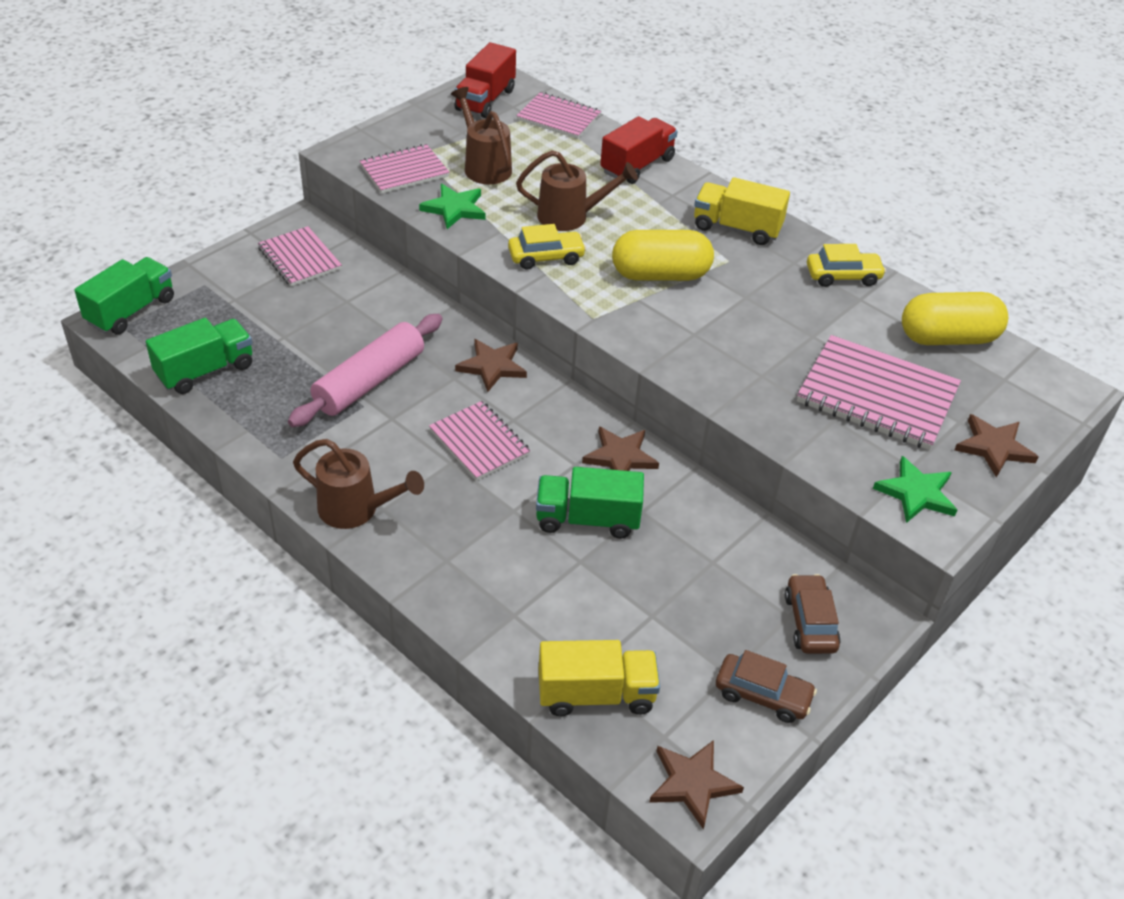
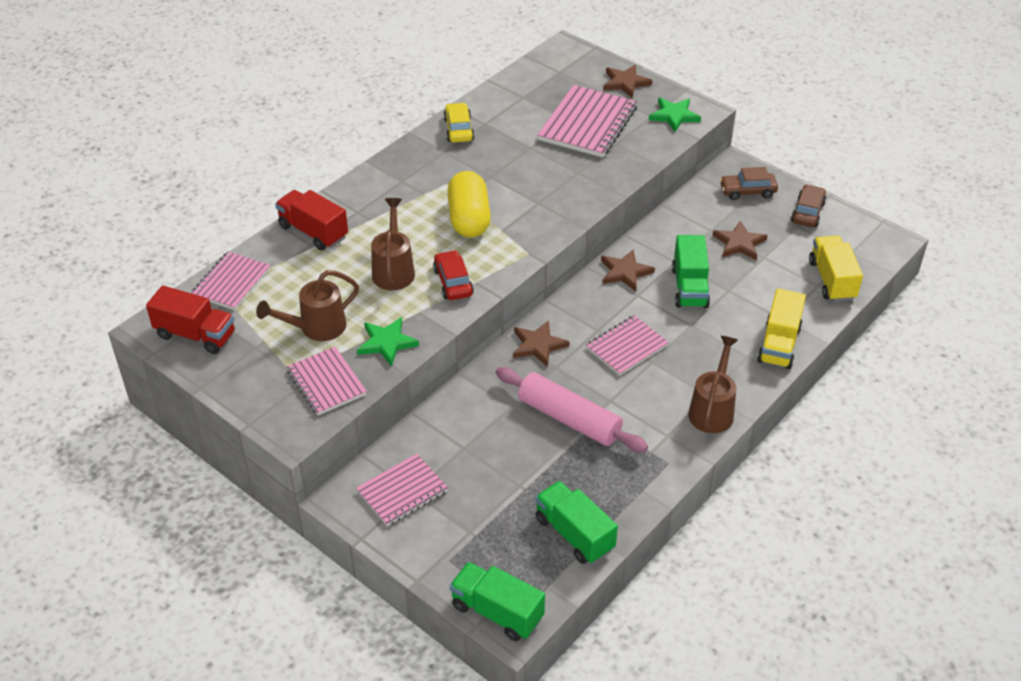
camera: 90 degrees left, 0 degrees up
yellow car [508,224,586,269] -> red car [433,250,474,300]
brown star [649,740,744,830] -> brown star moved to [712,220,768,260]
yellow truck [694,177,790,245] -> yellow truck moved to [757,288,806,369]
yellow capsule [902,292,1008,345] -> none

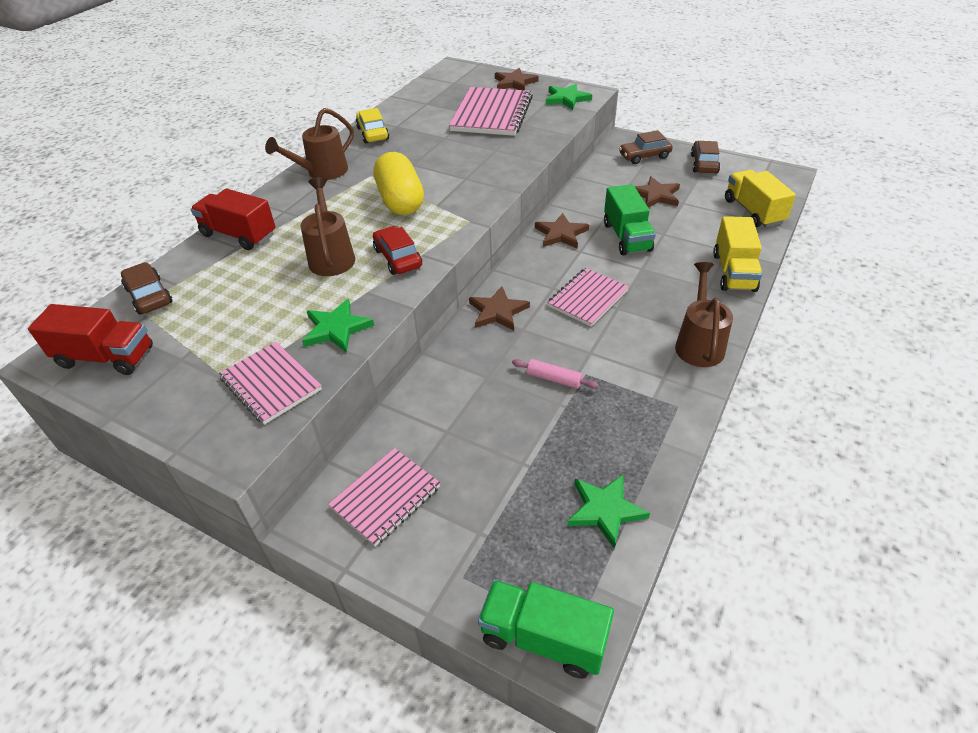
camera: 10 degrees left, 0 degrees up
pink notebook [191,252,270,310] -> brown car [121,262,173,315]
brown watering can [256,270,359,341] -> brown watering can moved to [265,108,354,180]
pink rolling pin [496,367,648,452] -> pink rolling pin [512,359,599,389], size x0.46
green truck [535,481,618,564] -> green star [567,475,650,549]

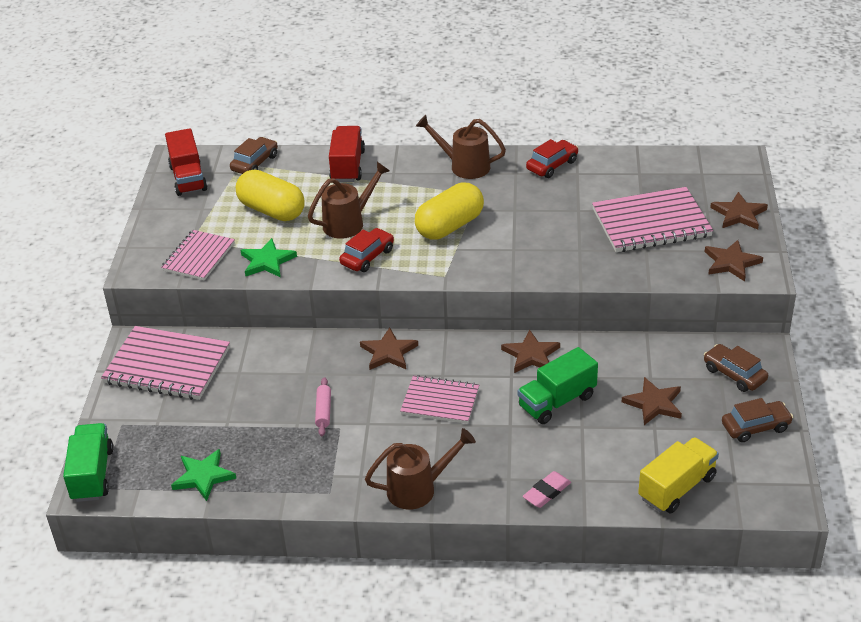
camera: 65 degrees right, 5 degrees down
pink notebook [328,448,441,546] -> pink notebook [101,326,230,400], size x1.58
yellow car [356,108,389,143] -> red car [526,139,578,178]
green star [546,84,592,110] -> brown star [705,240,763,281]
yellow truck [713,216,762,292] -> pink eraser [523,471,571,508]
none -> yellow capsule [236,170,305,221]

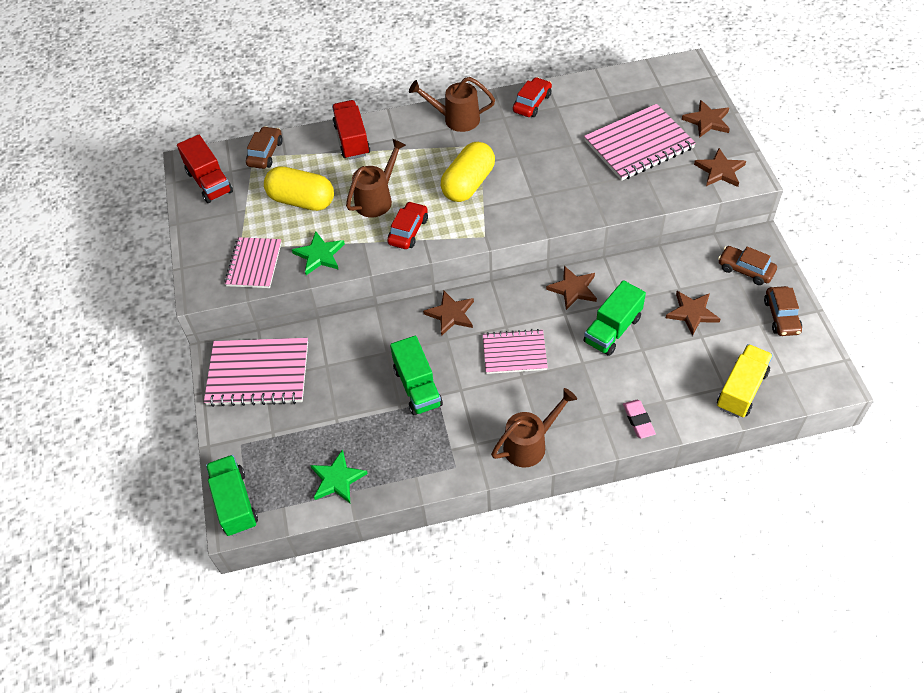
camera: 15 degrees left, 15 degrees up
pink rolling pin [315,377,331,436] -> green truck [390,336,443,415]
pink eraser [523,471,571,508] -> pink eraser turned 45 degrees counterclockwise [623,400,656,439]
brown car [722,398,793,442] -> brown car turned 120 degrees clockwise [764,286,802,336]

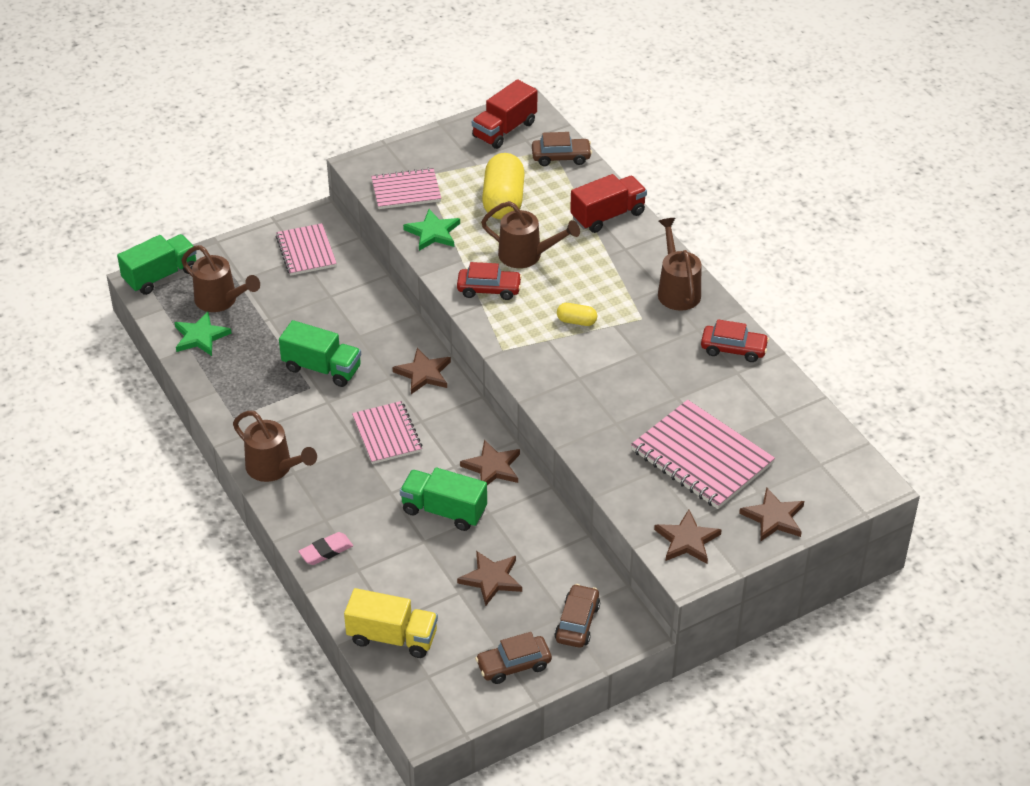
camera: 70 degrees right, 10 degrees down
pink notebook [204,338,308,407] -> pink notebook [276,223,337,276], size x0.63
green truck [390,336,443,415] -> green truck turned 120 degrees counterclockwise [279,320,361,387]
yellow capsule [441,142,495,202] -> yellow capsule [557,303,597,326], size x0.48
none -> brown watering can [182,245,260,312]

